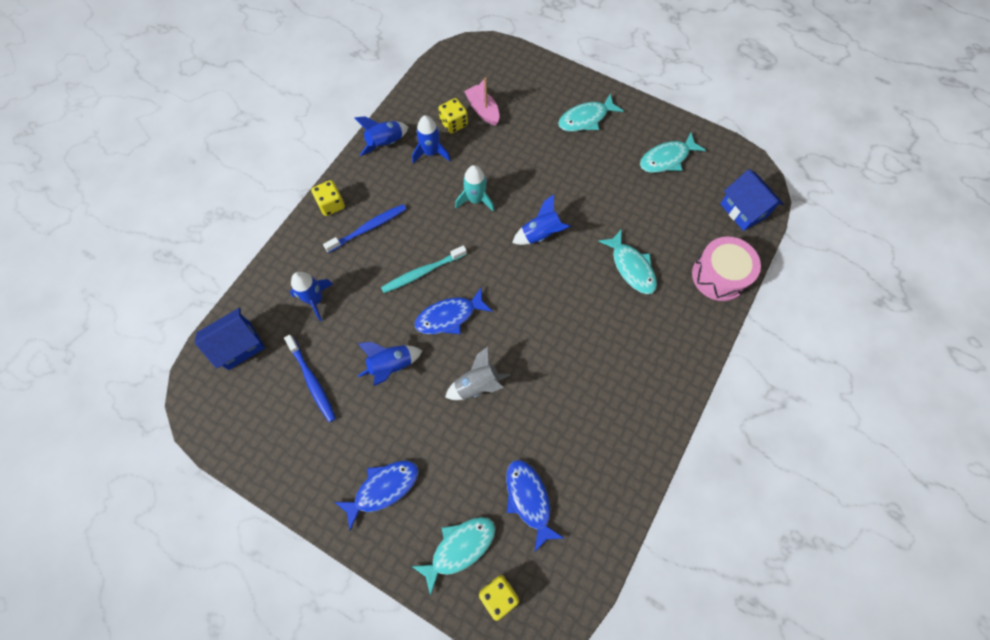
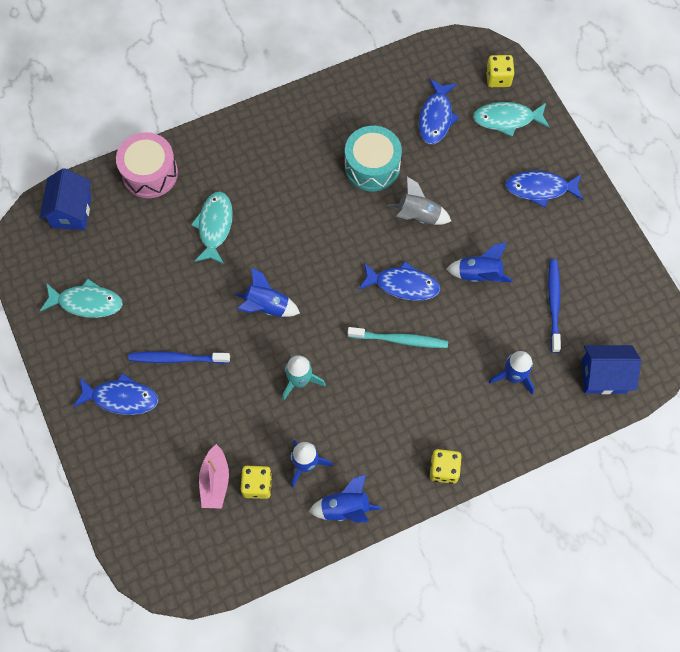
camera: 145 degrees left, 0 degrees up
blue toothbrush [323,204,406,253] -> blue toothbrush moved to [128,351,230,364]
turquoise fish [558,94,623,132] -> blue fish [73,373,159,415]
none -> turquoise drum [345,126,402,191]

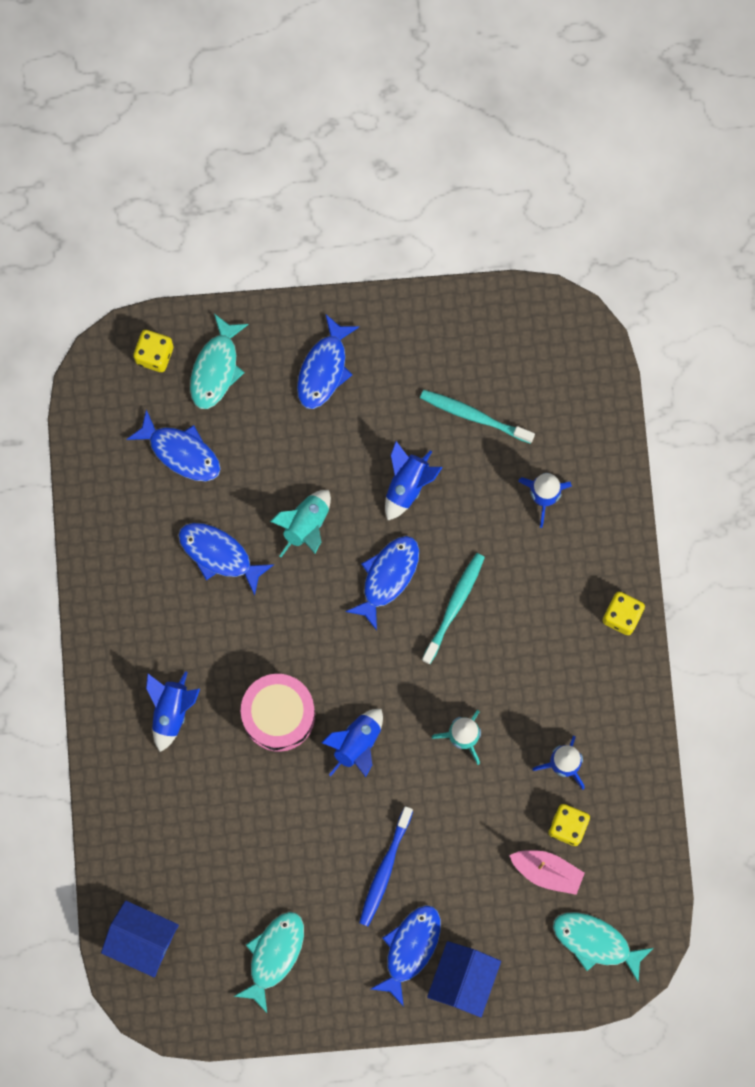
camera: 70 degrees left, 10 degrees up
pink drum [116,132,178,198] -> pink drum moved to [241,674,315,752]
turquoise fish [191,192,233,264] -> turquoise fish moved to [553,912,653,982]
blue rocket [309,474,382,523] -> blue rocket moved to [146,671,200,752]
turquoise drum [345,126,402,191] -> blue fish [178,523,274,596]
grey rocket [387,177,451,225] -> turquoise rocket [270,490,331,557]
blue toothbrush [548,259,561,353] -> turquoise toothbrush [420,390,535,444]
blue house [582,345,641,394] -> blue house moved to [427,941,501,1017]

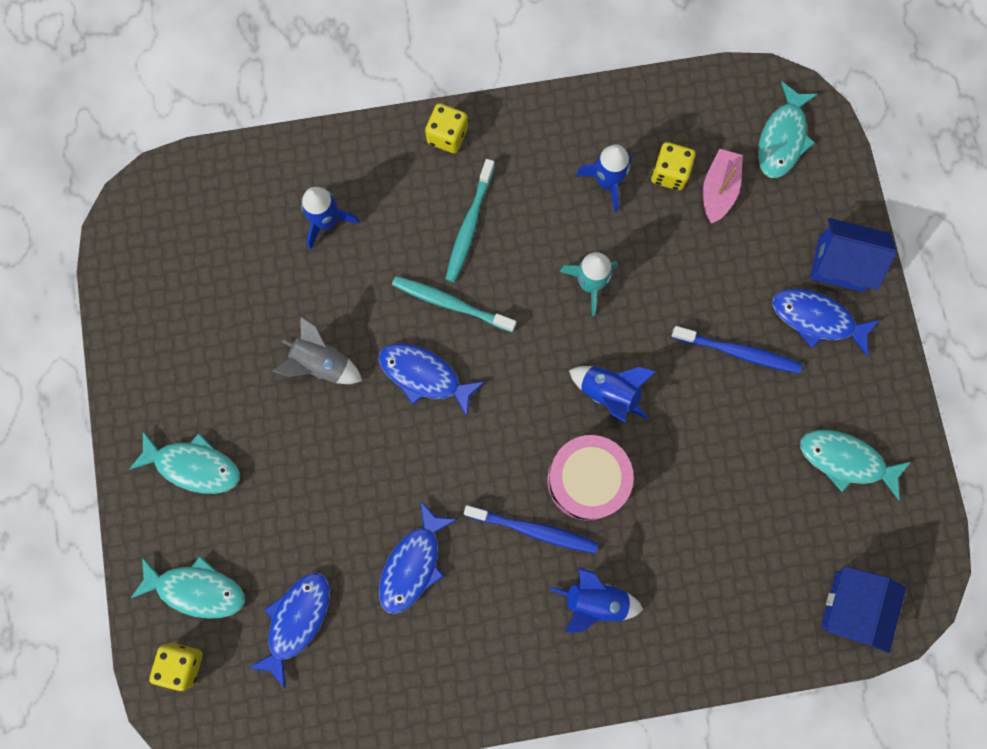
camera: 95 degrees left, 0 degrees up
turquoise rocket [270,490,331,557] -> none
blue fish [297,314,359,409] -> turquoise fish [129,431,240,494]
blue rocket [385,441,443,520] -> grey rocket [273,316,362,384]
turquoise toothbrush [420,390,535,444] -> turquoise toothbrush moved to [446,159,495,282]
none -> blue toothbrush [464,505,598,553]

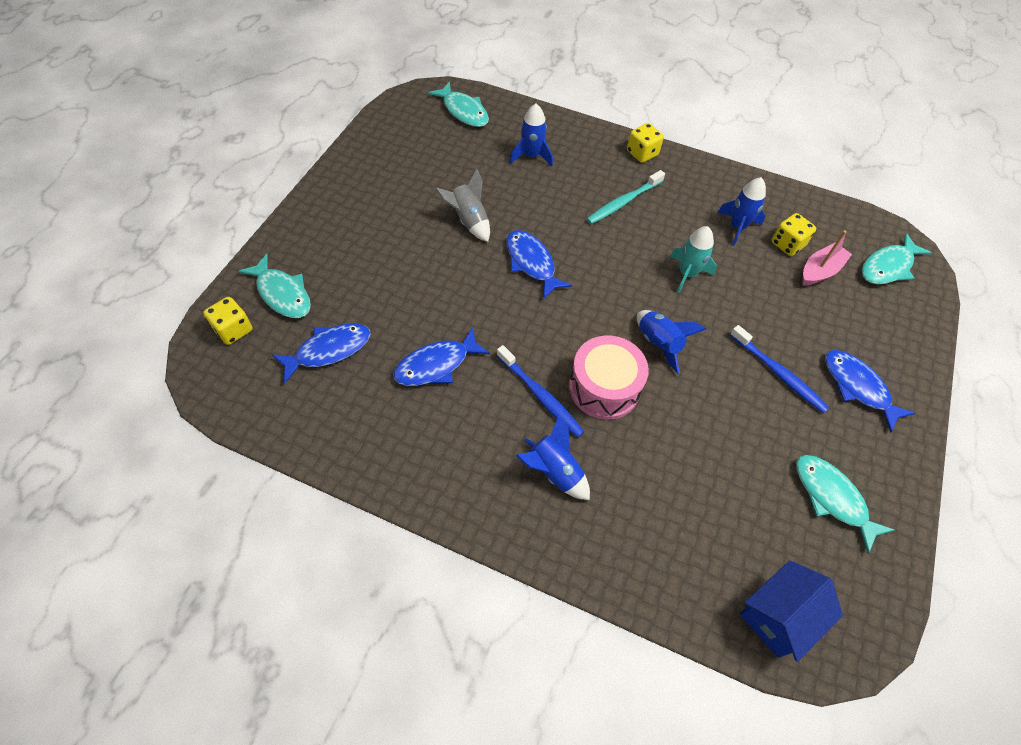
camera: 30 degrees right, 20 degrees down
turquoise fish [129,431,240,494] -> turquoise fish moved to [428,82,489,127]
turquoise toothbrush [392,276,516,332] -> none
blue house [810,218,897,292] -> none

